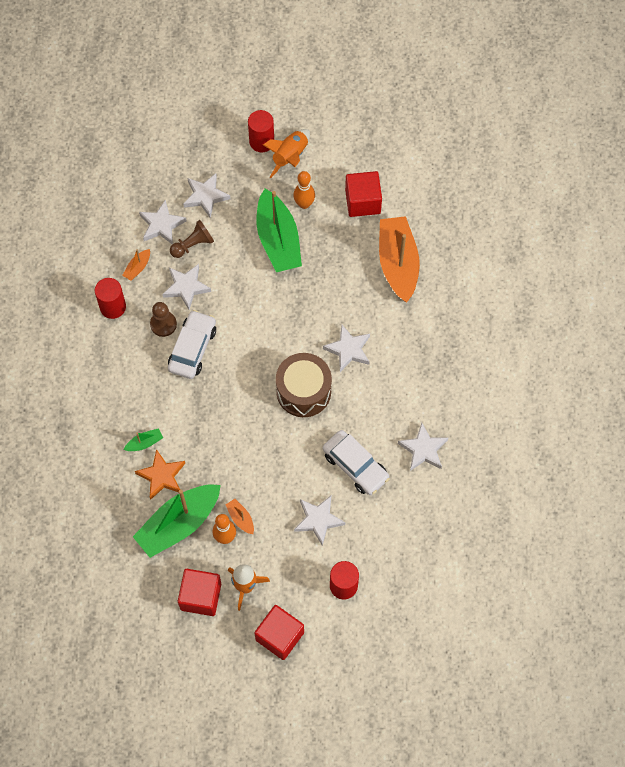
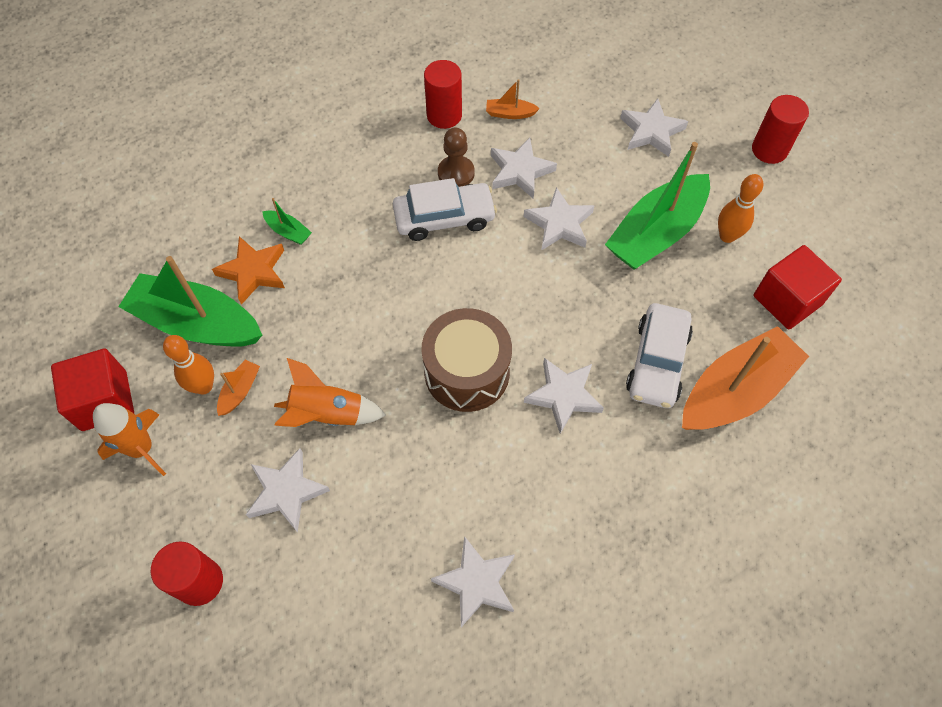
camera: 60 degrees right, 5 degrees down
white star [139,200,187,244] -> white star moved to [524,187,595,251]
brown pawn [170,220,214,258] -> none
red cube [255,605,304,660] -> none
orange rocket [263,129,310,178] -> orange rocket moved to [274,358,386,427]
white car [323,430,390,495] -> white car moved to [626,303,693,408]

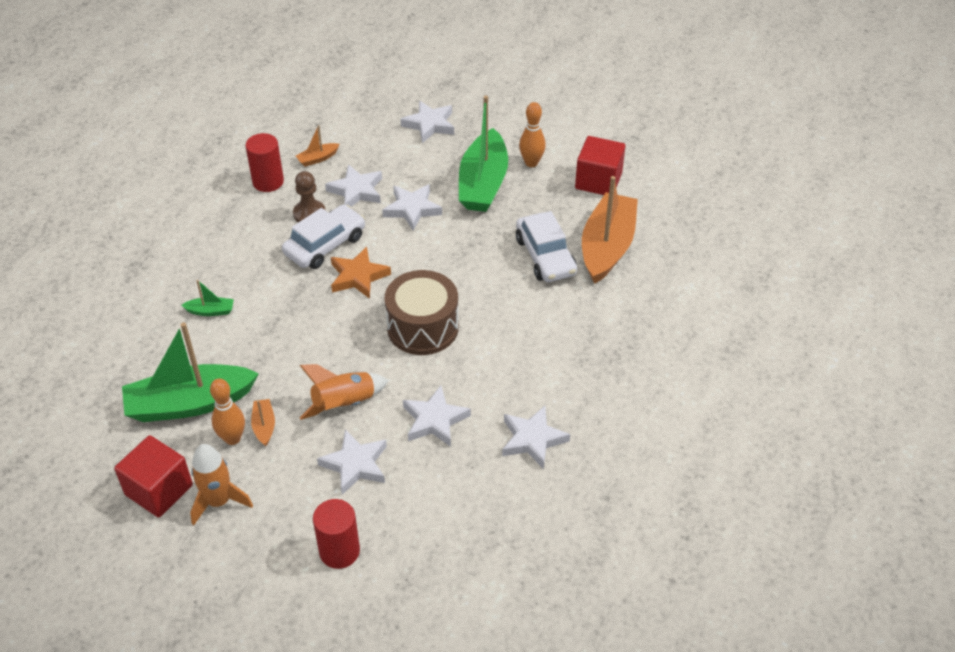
camera: 35 degrees left, 15 degrees down
orange star [212,236,285,305] -> orange star moved to [331,247,391,299]
white star [524,358,604,434] -> white star moved to [403,386,471,447]
red cylinder [752,95,809,164] -> none

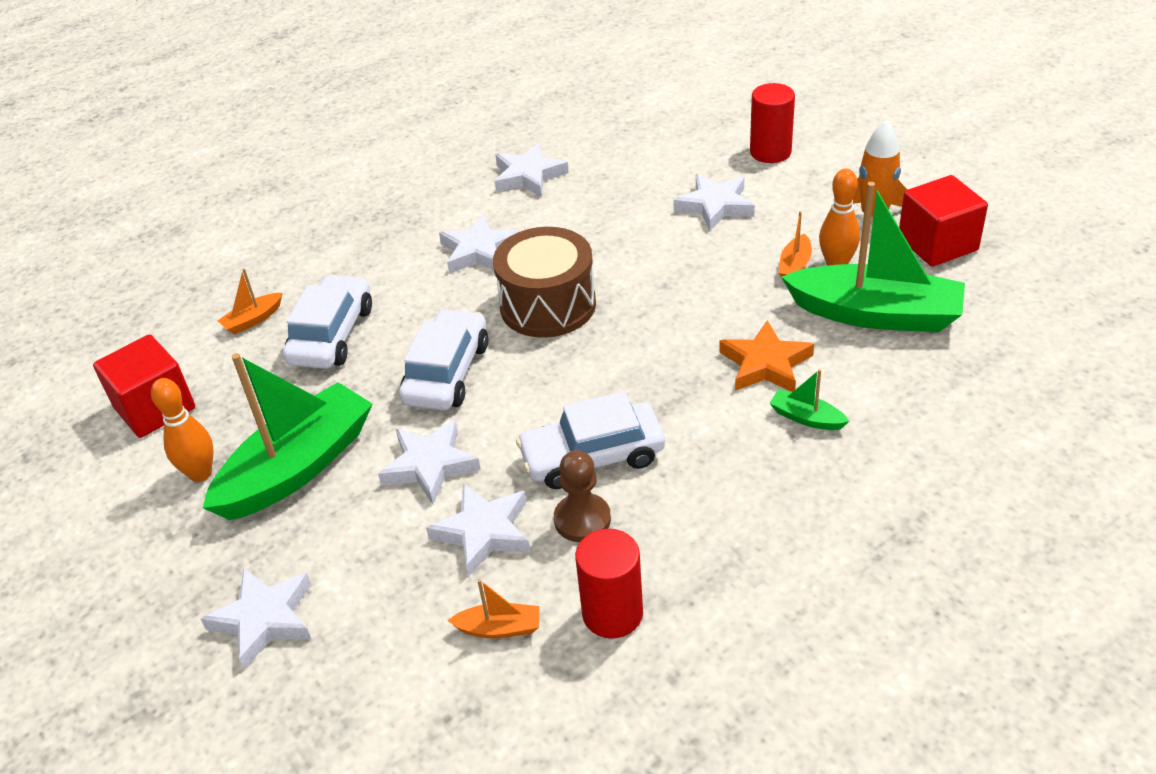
camera: 145 degrees left, 5 degrees down
orange rocket [300,364,389,420] -> none
orange star [331,247,391,299] -> orange star moved to [719,320,814,392]
white star [403,386,471,447] -> white star moved to [439,215,520,274]
orange boat [582,176,638,284] -> orange boat [217,268,282,335], size x0.42
none -> white car [399,309,488,410]

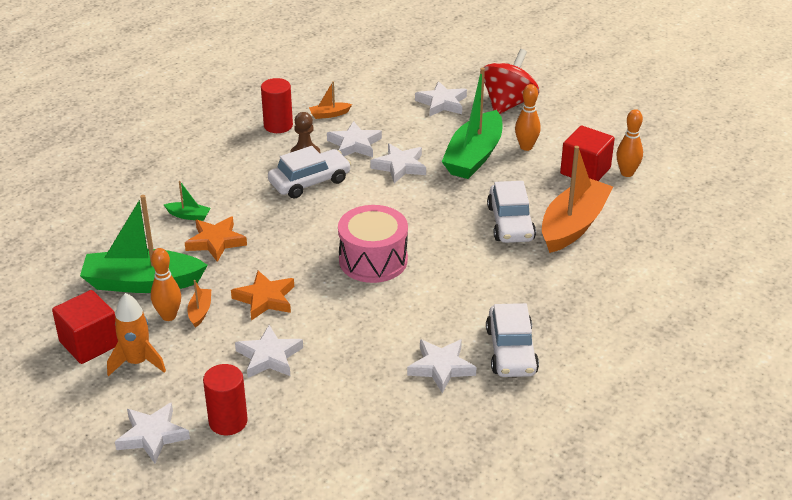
camera: 160 degrees right, 5 degrees down
orange boat [217,268,282,335] -> orange boat [542,146,613,253], size x2.41
white car [399,309,488,410] -> white car moved to [486,303,539,377]
white star [439,215,520,274] -> white star moved to [115,402,190,464]
brown drum [493,227,596,338] -> pink drum [338,205,408,283]
none -> orange star [231,271,294,320]
none -> red spinning top [483,49,539,114]
none -> orange bowling pin [617,109,643,177]

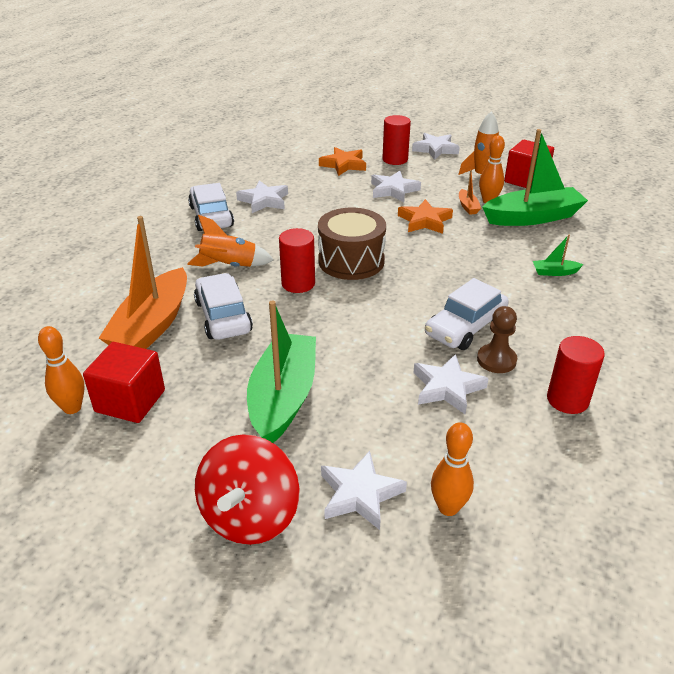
camera: 165 degrees right, 0 degrees up
orange star [185,217,247,262] -> orange star moved to [319,147,366,176]
orange boat [309,81,352,119] -> none
pink drum [338,205,408,283] -> brown drum [318,208,386,280]
white star [371,143,426,183] -> none
orange bowling pin [515,84,541,151] -> orange bowling pin moved to [431,422,474,516]
none -> orange rocket [187,215,274,267]
none -> red cylinder [279,228,315,293]

